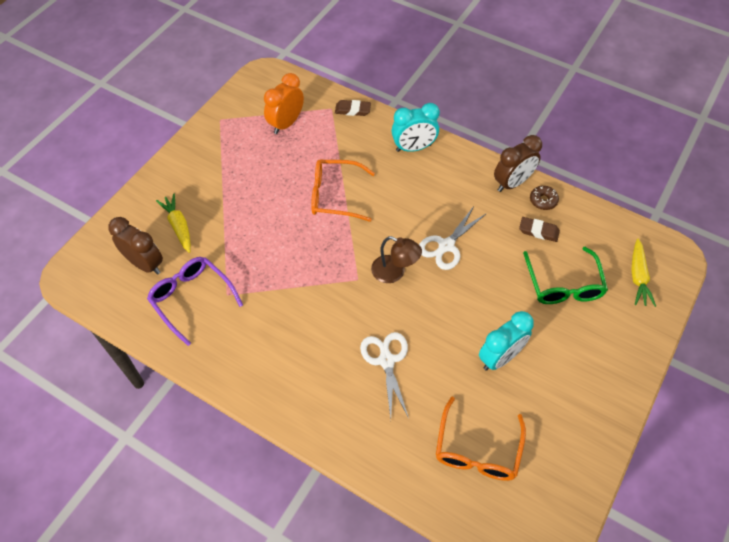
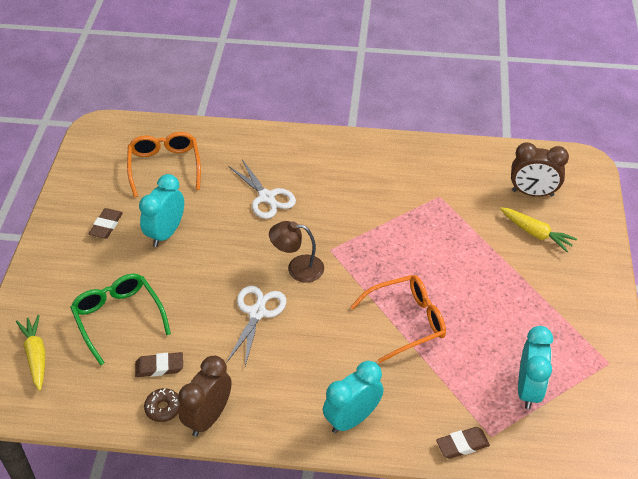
camera: 155 degrees right, 10 degrees down
purple glasses [147,257,243,346] -> none
orange clock [264,73,304,134] -> turquoise clock [518,326,553,409]
none -> brown eraser [89,208,123,239]

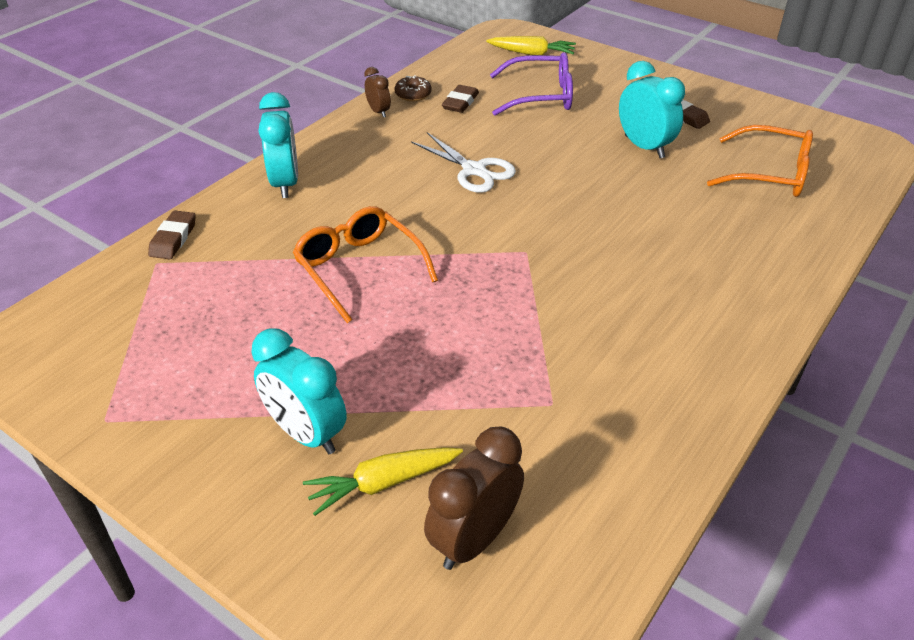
camera: 120 degrees right, 5 degrees down
green glasses [70,274,171,366] -> purple glasses [490,52,573,116]
brown clock [178,356,232,437] -> brown clock [364,67,391,118], size x0.55
white scissors [228,159,296,219] -> none
brown lamp [269,221,324,283] -> none
orange glasses [350,275,446,363] -> orange glasses turned 135 degrees clockwise [293,206,438,323]
turquoise clock [518,326,553,409] -> turquoise clock moved to [251,328,347,454]

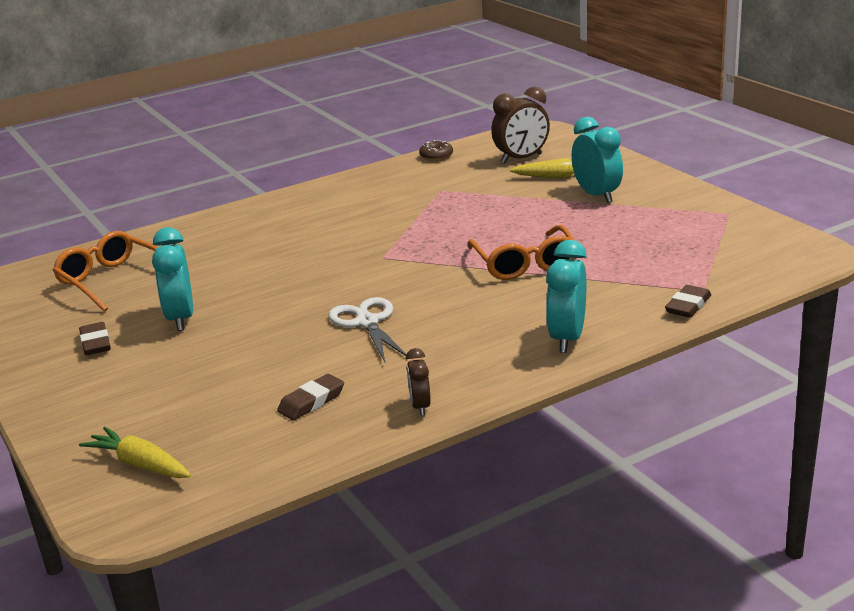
camera: 155 degrees left, 15 degrees down
brown donut [394,75,432,101] -> brown donut moved to [419,140,453,161]
purple glasses [490,52,573,116] -> none

